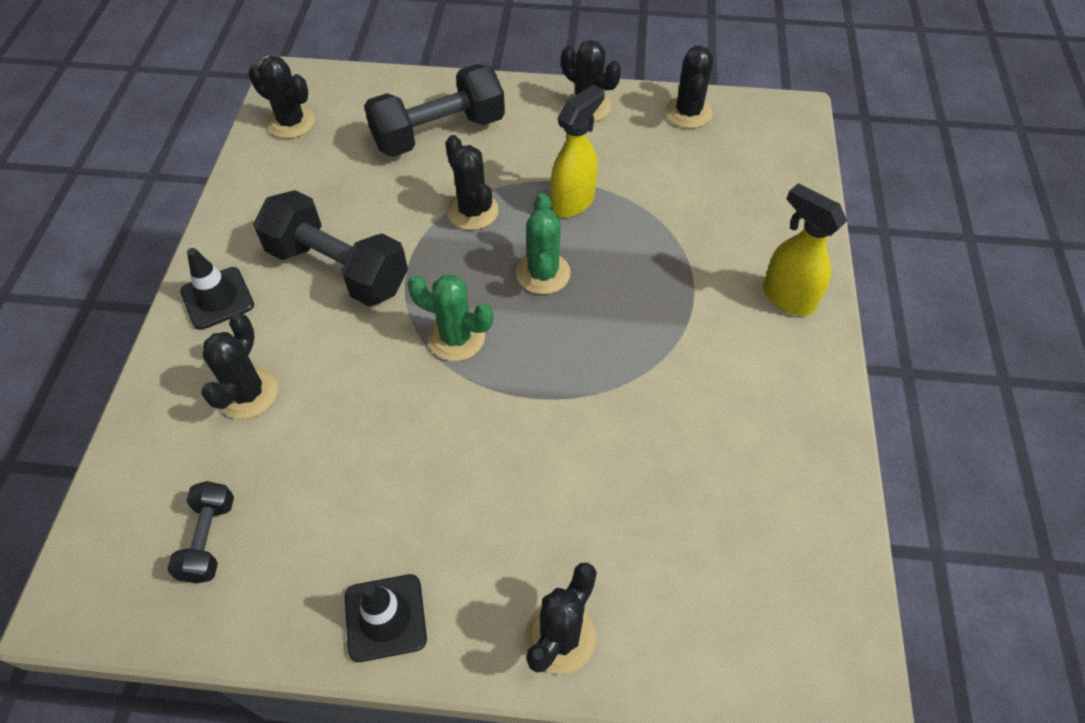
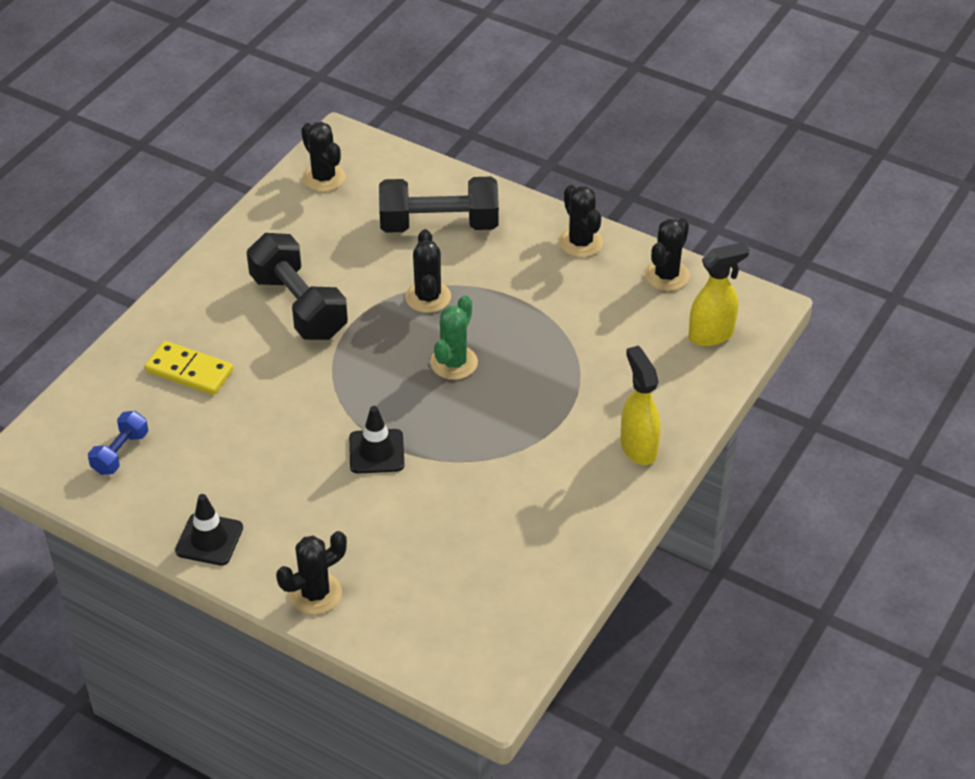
camera: 25 degrees right, 10 degrees down
black dumbbell [167,481,234,584] -> blue dumbbell [88,411,148,475]
black traffic cone [180,248,254,330] -> black traffic cone moved to [349,406,404,474]
black cactus [201,313,278,419] -> yellow domino [145,341,233,395]
green cactus [407,275,494,361] -> none
yellow spray bottle [551,84,605,217] -> yellow spray bottle moved to [689,242,750,346]

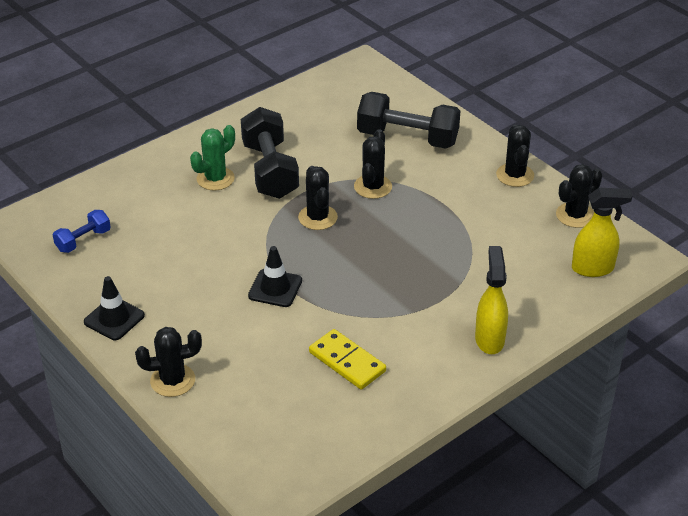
camera: 20 degrees right, 5 degrees down
yellow domino [145,341,233,395] -> yellow domino moved to [309,329,386,390]
black cactus [301,122,345,192] -> black cactus moved to [298,166,338,230]
green cactus [430,295,478,380] -> green cactus moved to [190,125,235,191]

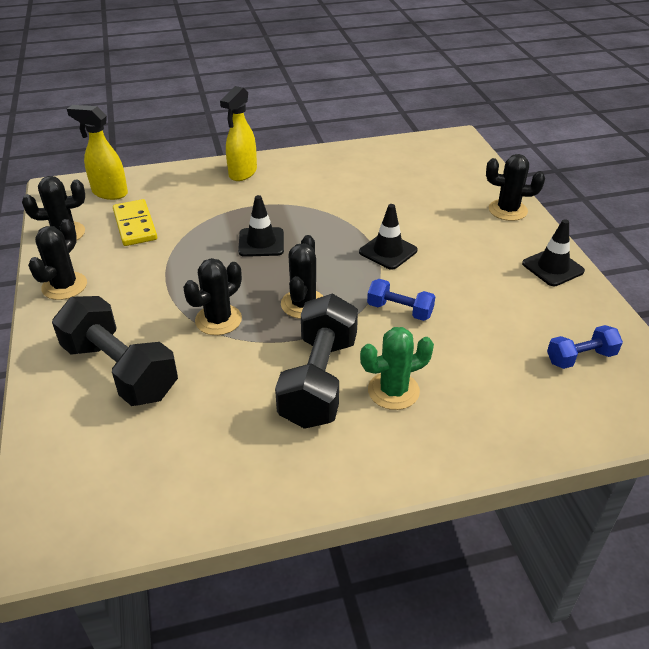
camera: 155 degrees left, 0 degrees up
yellow domino [309,329,386,390] -> yellow domino moved to [113,199,157,246]
none -> black traffic cone [238,195,284,257]
none -> blue dumbbell [367,279,435,321]

